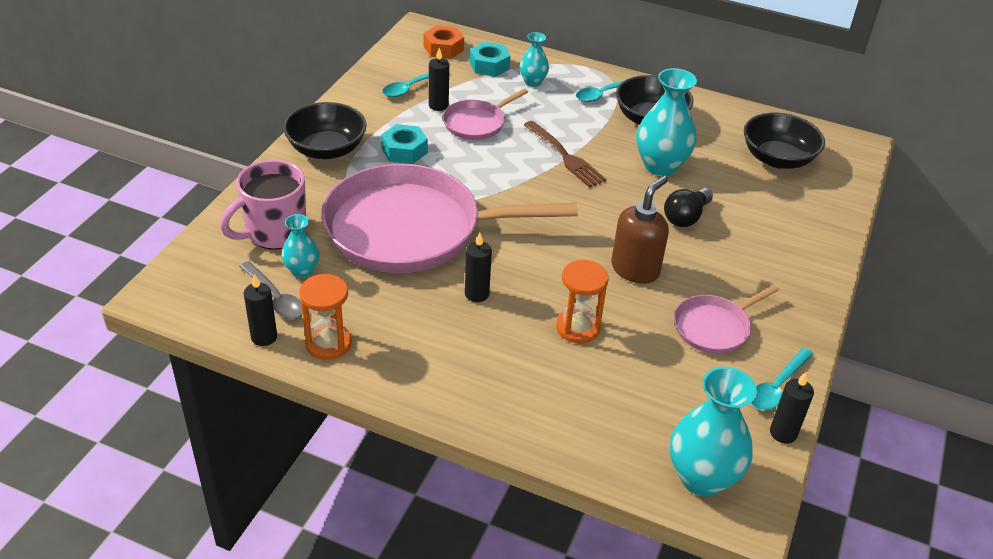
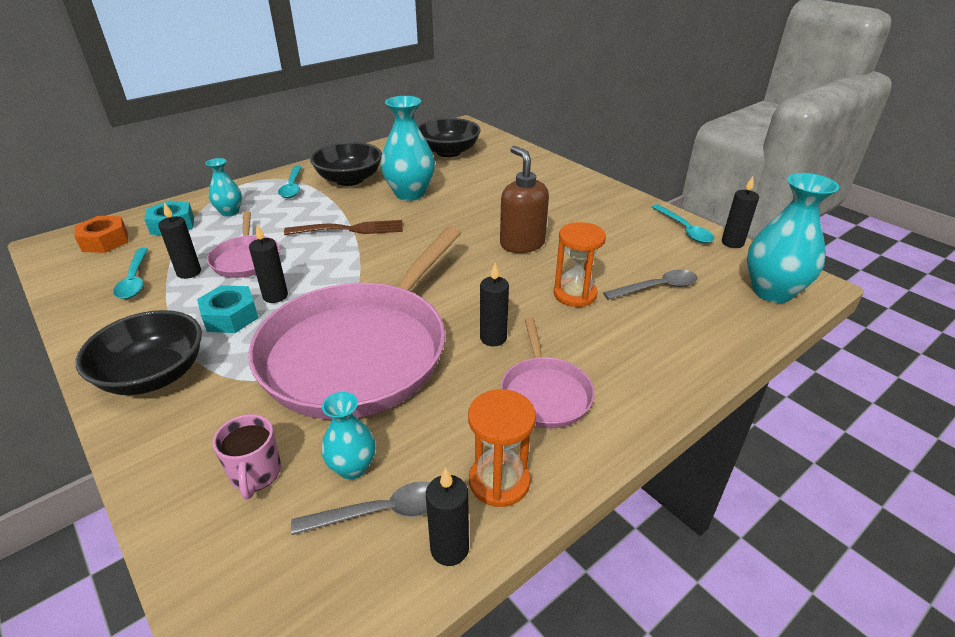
camera: 60 degrees left, 5 degrees down
pink mug [220,160,307,250] -> pink mug [213,414,281,499], size x0.58
black light bulb [664,188,713,227] -> none
pink pan [674,285,779,354] -> pink pan moved to [501,318,595,428]
none -> black candle [249,224,288,303]
none -> grey spoon [603,270,698,300]

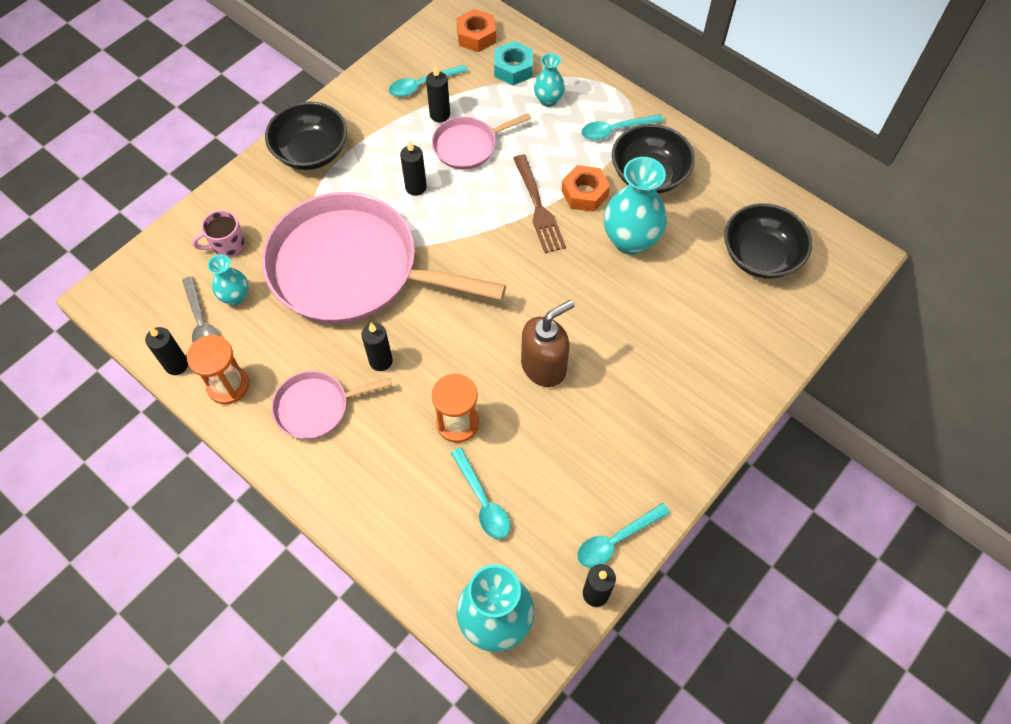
camera: 80 degrees right, 25 degrees up
turquoise nut [197,285,258,333] -> none
grey spoon [603,270,698,300] -> turquoise spoon [451,448,510,539]
none -> orange nut [562,165,610,212]

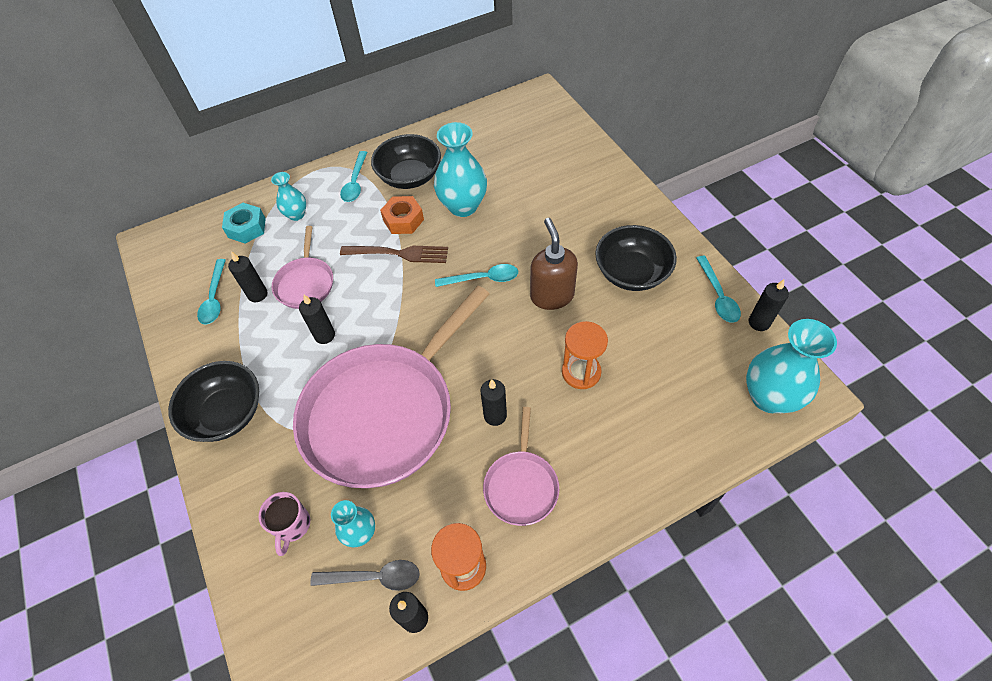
camera: 65 degrees left, 5 degrees down
turquoise spoon [451,448,510,539] -> turquoise spoon moved to [435,264,518,287]
orange nut [456,9,496,52] -> none
black bowl [724,203,812,279] -> black bowl moved to [595,225,677,291]

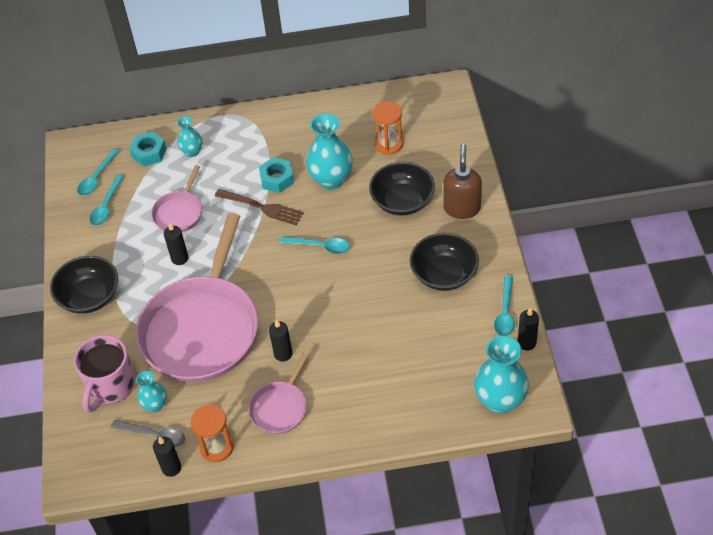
camera: 20 degrees right, 5 degrees down
black candle [228,251,267,302] -> none
pink mug [259,492,310,556] -> pink mug [74,335,135,413], size x1.74
pink pan [293,286,489,488] -> pink pan turned 45 degrees counterclockwise [136,213,258,382]
turquoise spoon [340,151,367,202] -> turquoise spoon moved to [77,148,120,196]
black bowl [371,134,441,189] -> black bowl moved to [369,162,435,216]
orange nut [380,196,424,234] -> turquoise nut [259,157,294,193]
brown soap dispenser [530,218,578,310] -> brown soap dispenser moved to [443,144,482,219]
orange hourglass [562,321,608,389] -> orange hourglass moved to [373,101,403,155]

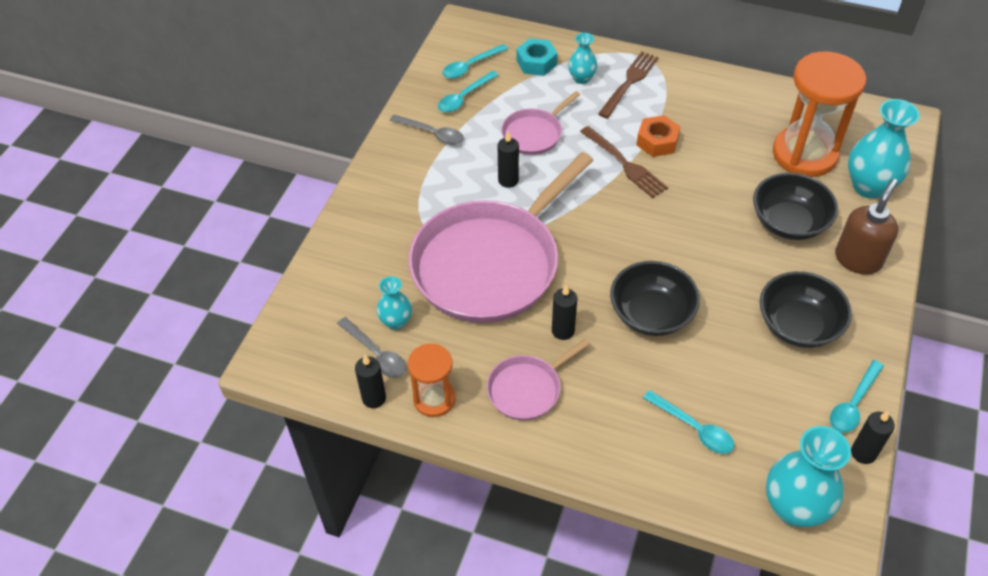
camera: 25 degrees right, 0 degrees up
black bowl [50,256,118,314] -> black bowl moved to [610,261,700,336]
pink mug [74,335,135,413] -> none
turquoise nut [259,157,294,193] -> orange nut [637,115,681,157]
turquoise spoon [280,237,350,254] -> turquoise spoon moved to [643,390,734,454]
turquoise vase [306,113,353,190] -> turquoise vase moved to [848,99,920,199]
orange hourglass [373,101,403,155] -> orange hourglass [773,52,866,177], size x1.81
none -> grey spoon [390,115,464,145]
none -> brown fork [598,51,659,119]

